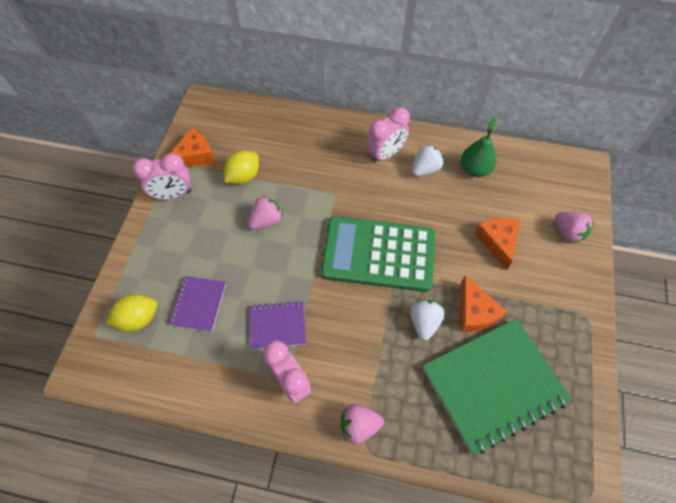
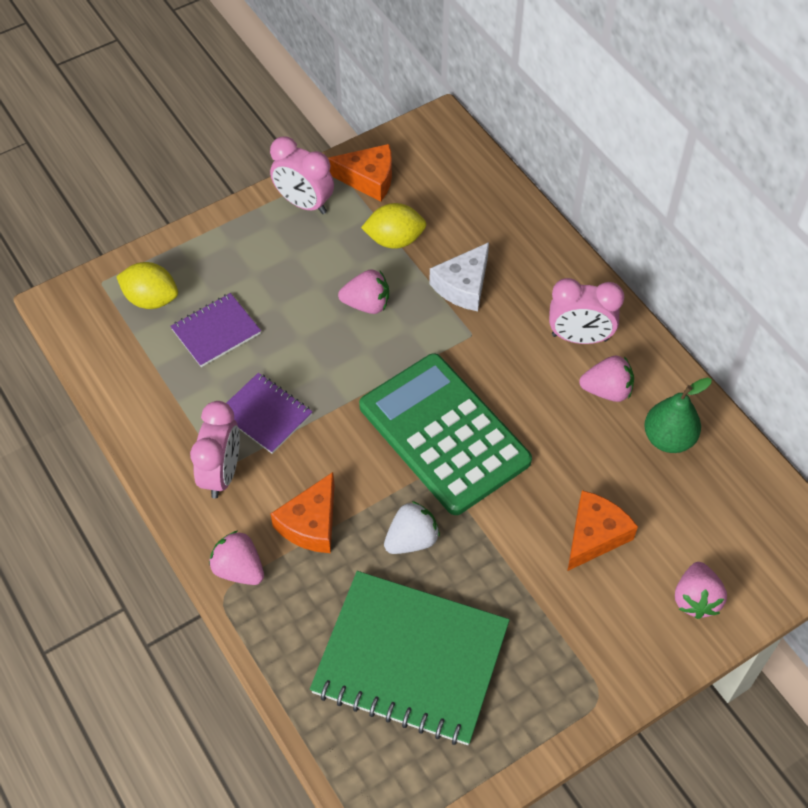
camera: 45 degrees right, 5 degrees down
white strawberry [412,144,444,177] -> pink strawberry [579,356,634,402]
orange cheese [460,276,507,332] -> orange cheese moved to [271,472,334,553]
none -> white cheese [429,242,489,311]

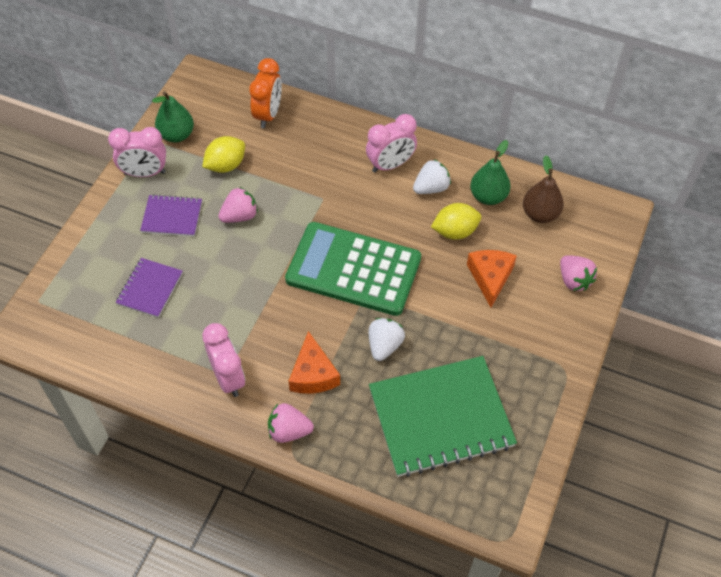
camera: 35 degrees left, 0 degrees up
yellow lemon [116,262,178,309] -> yellow lemon moved to [431,203,481,240]
purple notebook [227,373,312,454] -> purple notebook moved to [140,194,202,237]
orange cheese [328,144,392,202] -> green pear [152,91,194,142]
white cheese [429,242,489,311] -> none
pink strawberry [579,356,634,402] -> white strawberry [413,159,451,194]
none -> orange clock [249,58,282,128]
none -> brown pear [523,155,564,223]

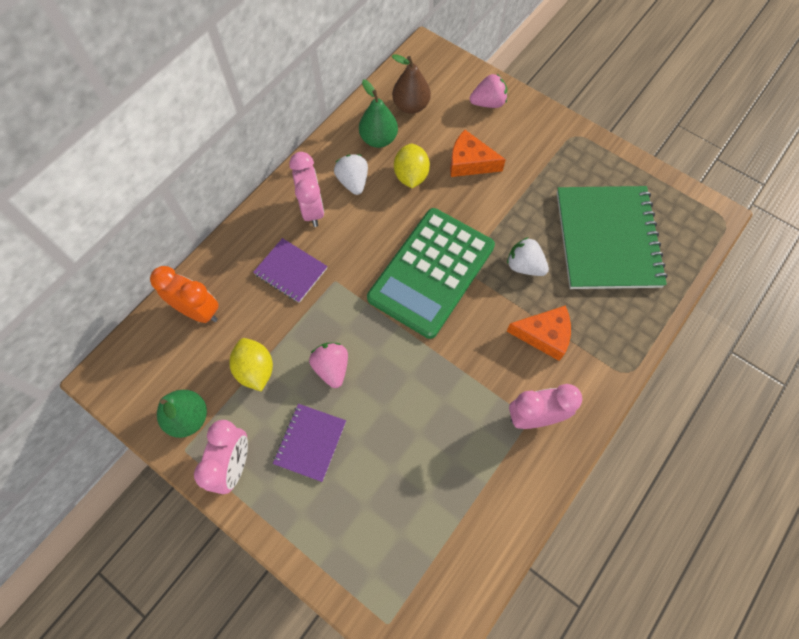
camera: 75 degrees left, 10 degrees up
purple notebook [115,258,183,318] -> purple notebook moved to [253,238,328,303]
pink strawberry [268,403,314,443] -> none

